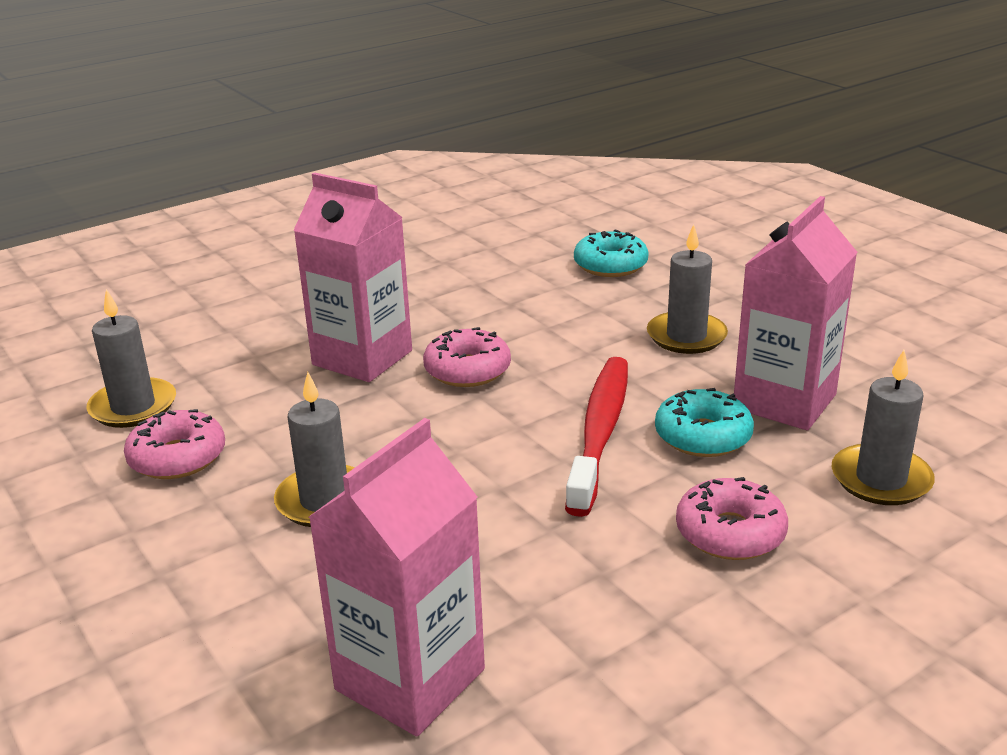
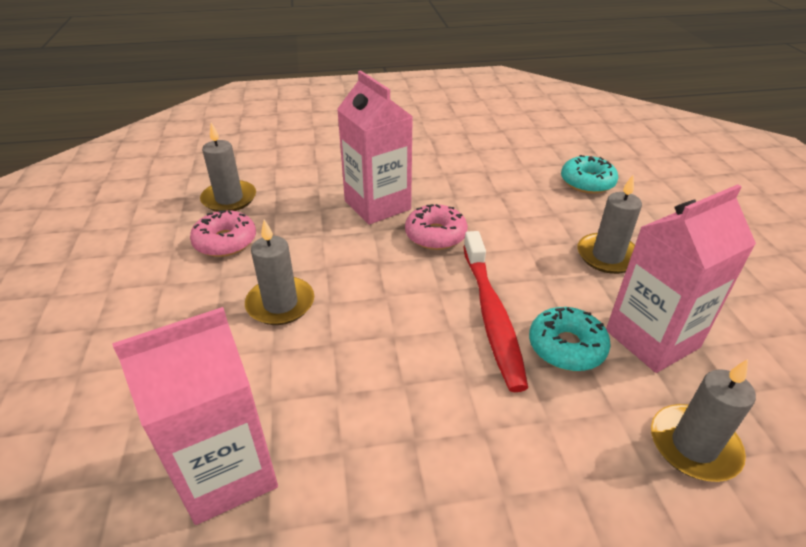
camera: 25 degrees right, 10 degrees up
red toothbrush [565,357,628,517] -> red toothbrush turned 135 degrees clockwise [463,231,528,392]
pink donut [676,477,788,560] -> none

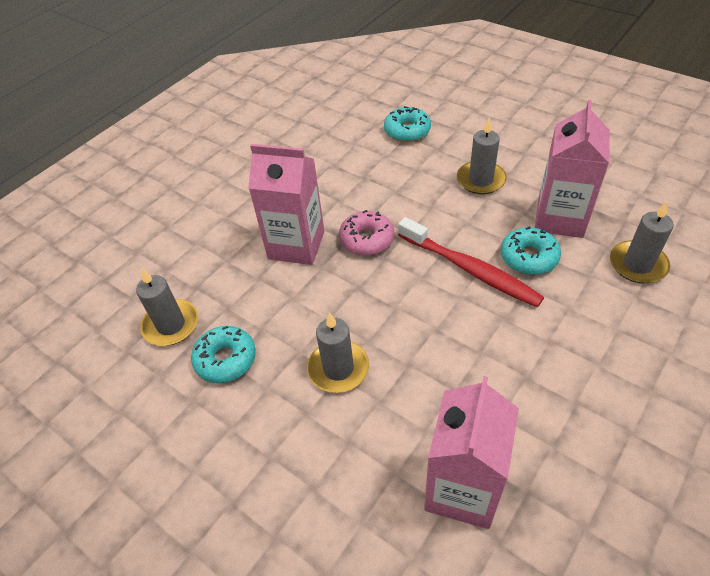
camera: 40 degrees left, 10 degrees up
pink donut [190,210,256,257] -> turquoise donut [191,326,256,383]

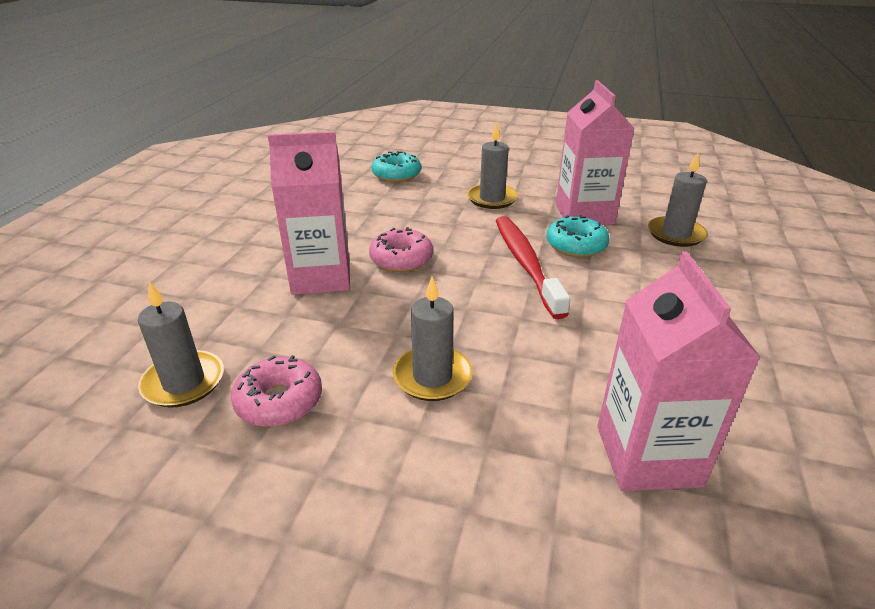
camera: 25 degrees left, 15 degrees down
turquoise donut [191,326,256,383] -> pink donut [231,355,322,427]
red toothbrush [398,217,544,307] -> red toothbrush turned 120 degrees counterclockwise [496,216,571,319]

